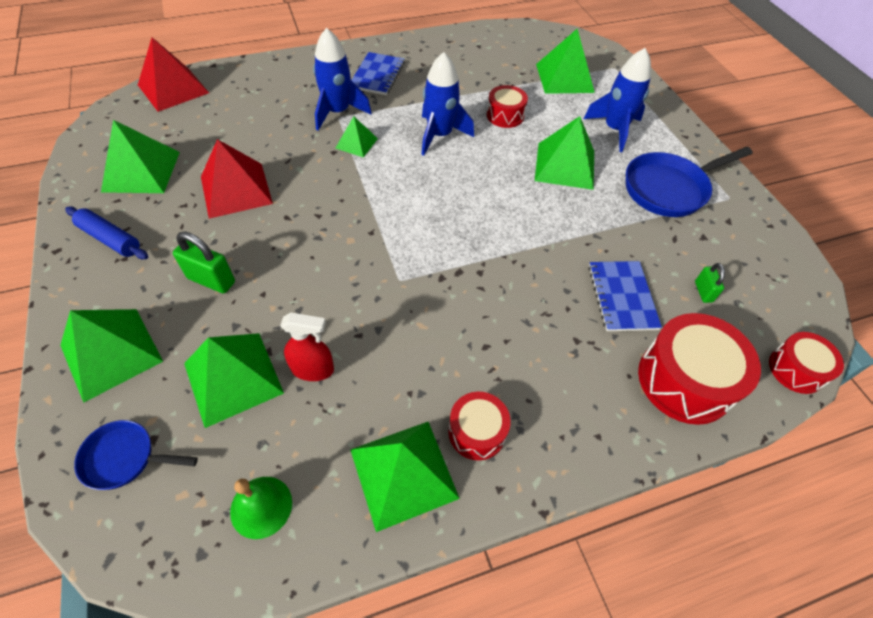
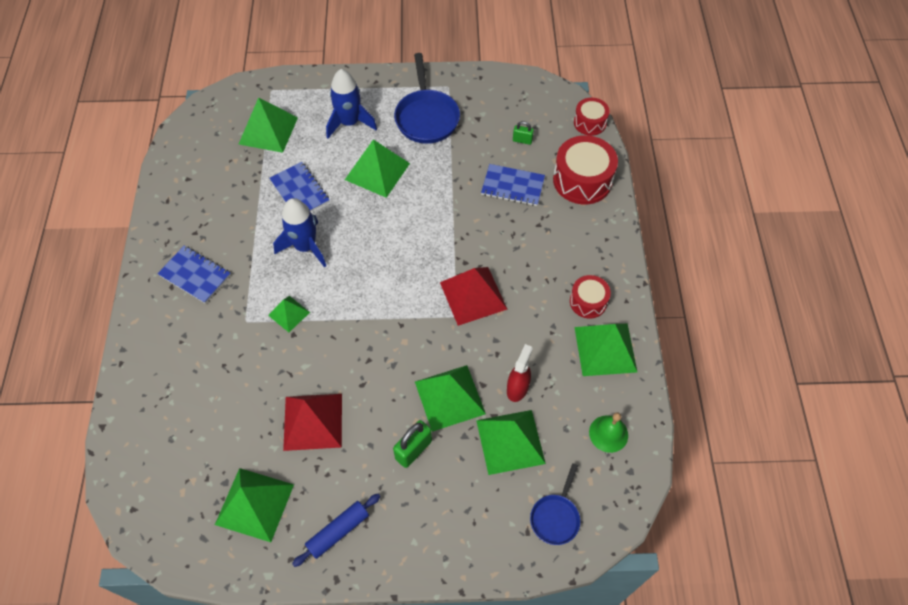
camera: 70 degrees left, 5 degrees up
green pyramid [60,309,163,403] -> green pyramid moved to [415,365,486,432]
red pyramid [138,37,209,112] -> red pyramid moved to [440,267,508,326]
blue rocket [313,28,372,131] -> none
red drum [487,85,528,128] -> blue notebook [269,162,330,212]

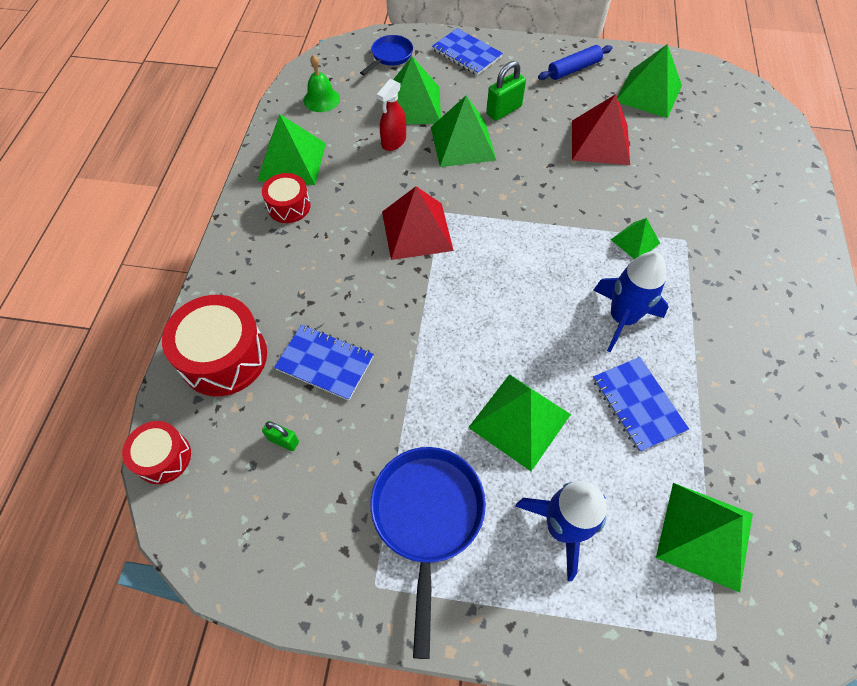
camera: 170 degrees left, 0 degrees up
blue notebook [157,246,231,304] -> blue notebook moved to [432,28,503,75]

